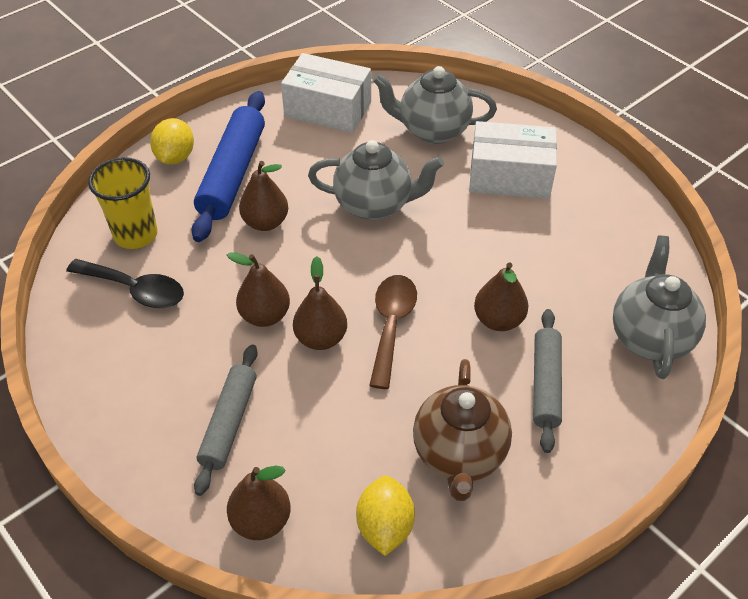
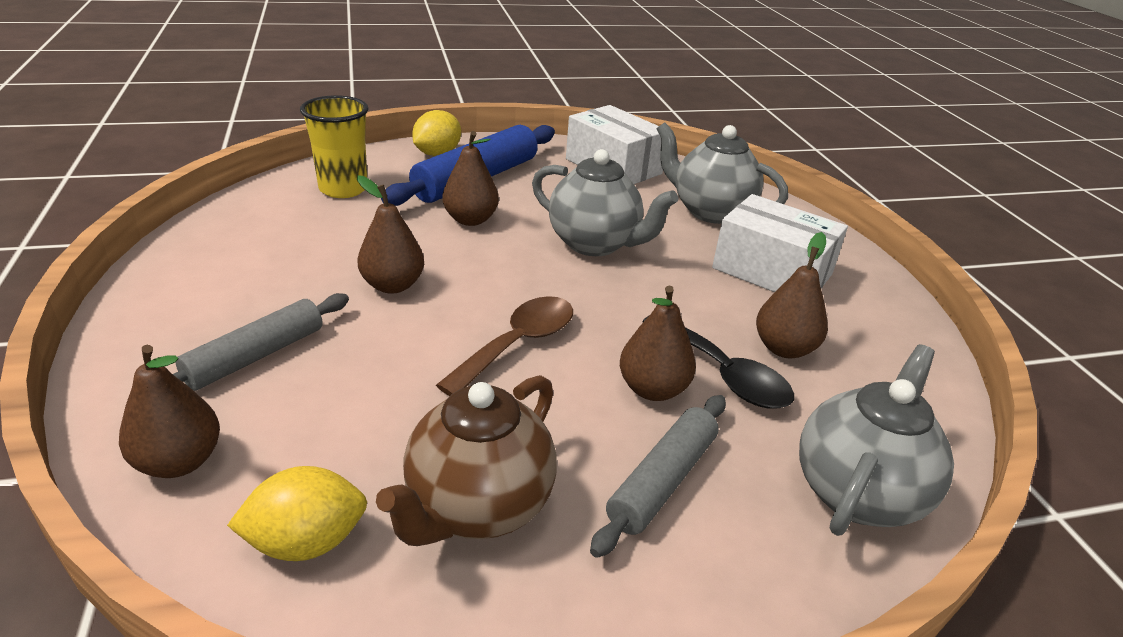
camera: 25 degrees right, 15 degrees down
black spoon [66,259,184,308] -> black spoon moved to [643,316,794,409]
brown pear [293,256,347,350] -> brown pear moved to [756,232,828,358]
yellow lemon [356,476,415,556] -> yellow lemon turned 45 degrees clockwise [227,466,367,561]

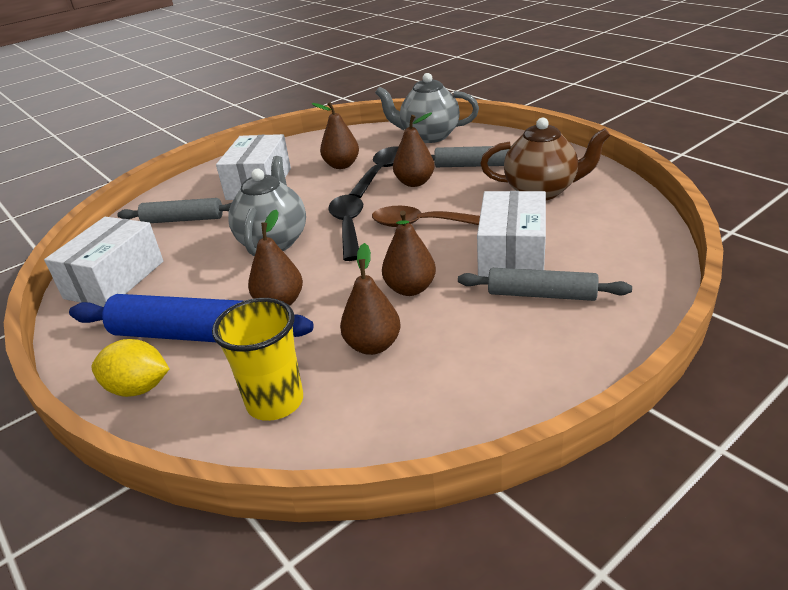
camera: 110 degrees left, 0 degrees up
brown pear [119,345,220,478] -> brown pear moved to [340,243,401,355]
yellow lemon [227,466,367,561] -> none
grey teapot [656,122,788,224] -> grey rolling pin [117,198,232,223]
none -> black spoon [328,195,363,261]
none -> white box [477,191,546,277]

